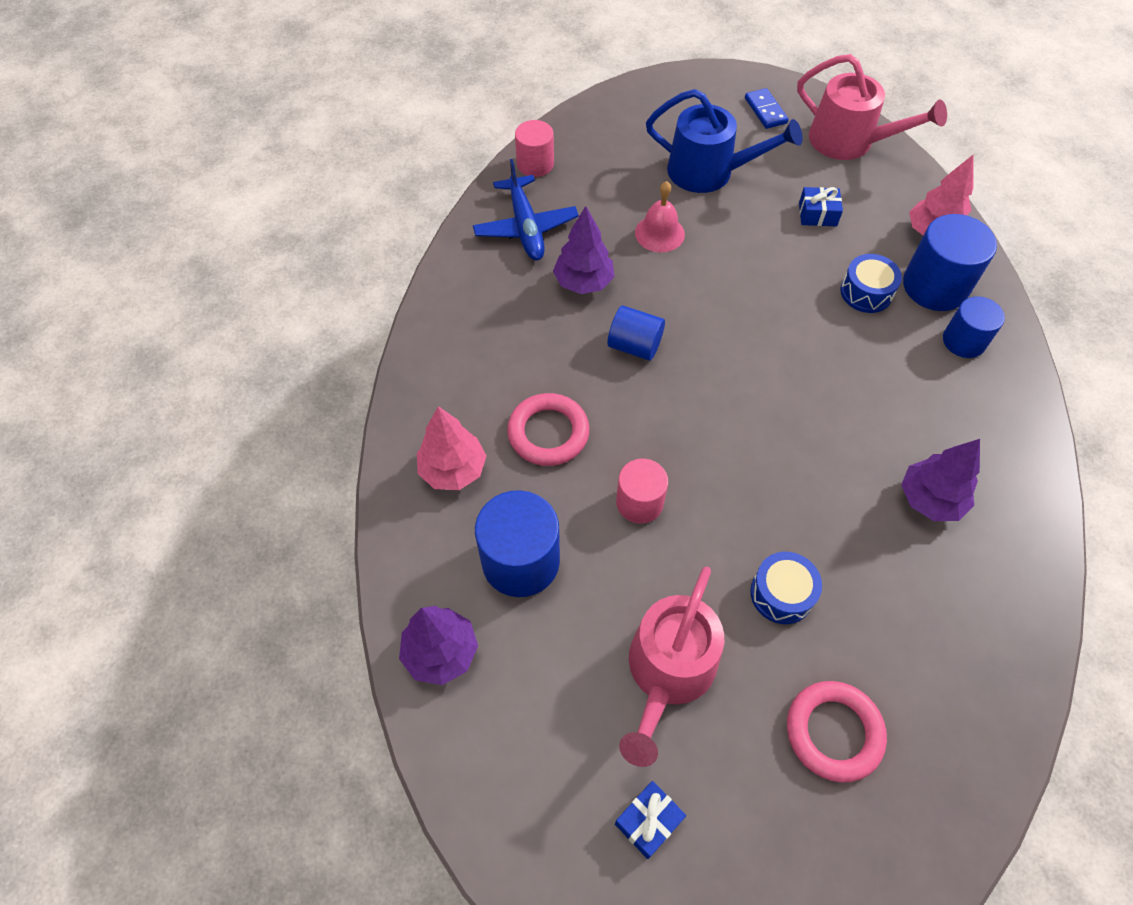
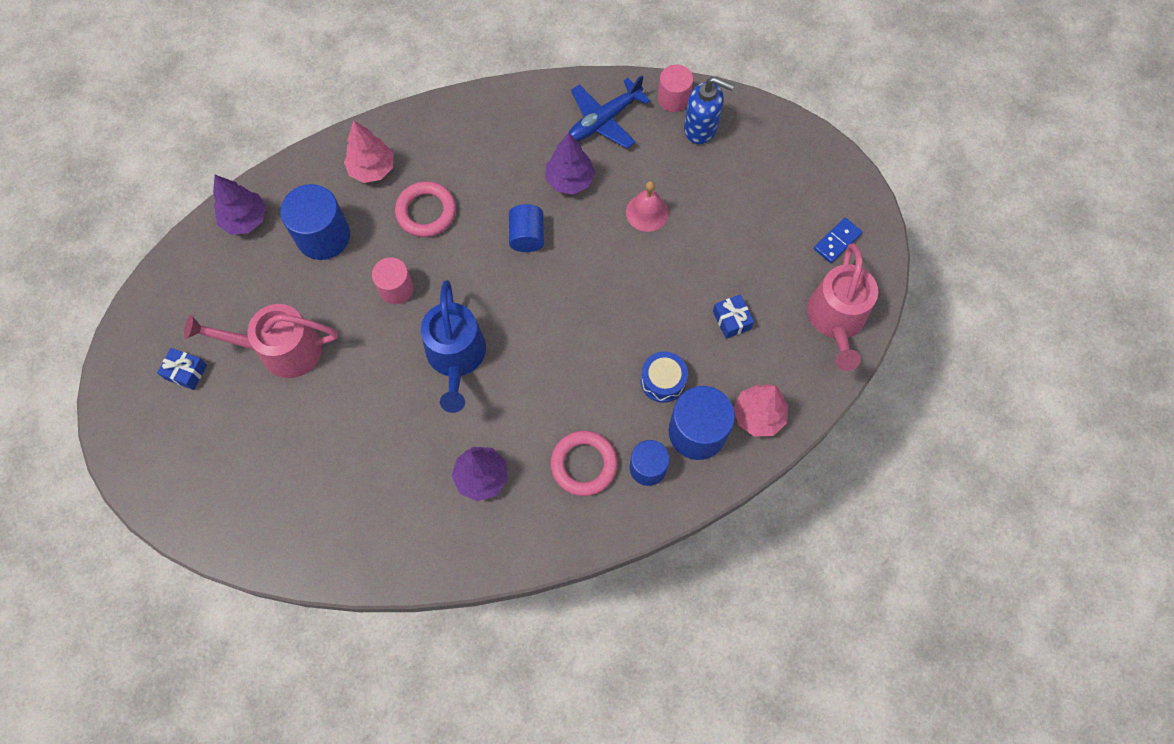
camera: 65 degrees right, 10 degrees up
blue watering can [646,89,803,193] -> blue watering can moved to [421,280,486,413]
blue drum [750,552,822,624] -> none
pink ring [787,681,887,783] -> pink ring moved to [550,431,618,496]
none -> blue soap dispenser [684,77,734,144]

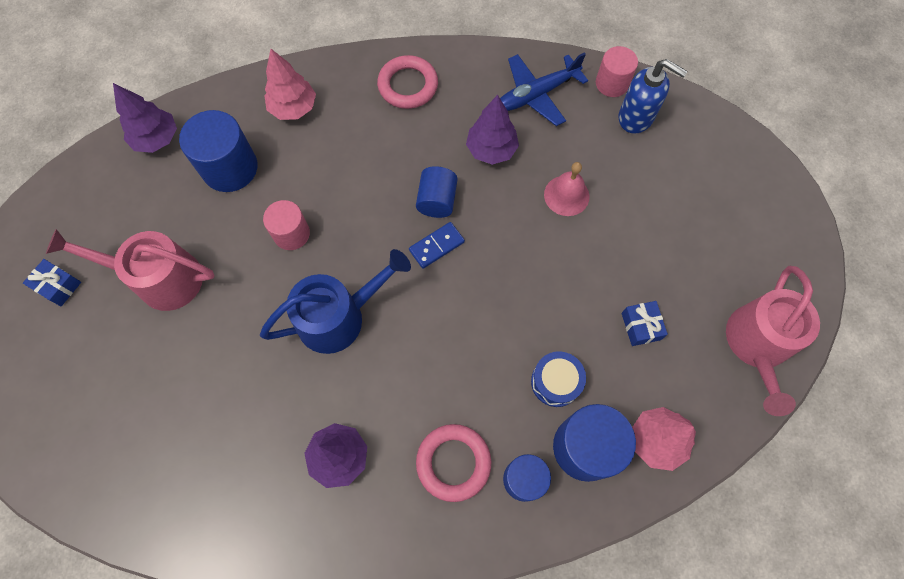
camera: 10 degrees right, 0 degrees up
pink ring [395,181,456,237] -> pink ring moved to [377,55,438,109]
blue watering can [421,280,486,413] -> blue watering can turned 120 degrees counterclockwise [260,249,411,354]
blue domino [814,218,862,263] -> blue domino moved to [409,222,465,269]

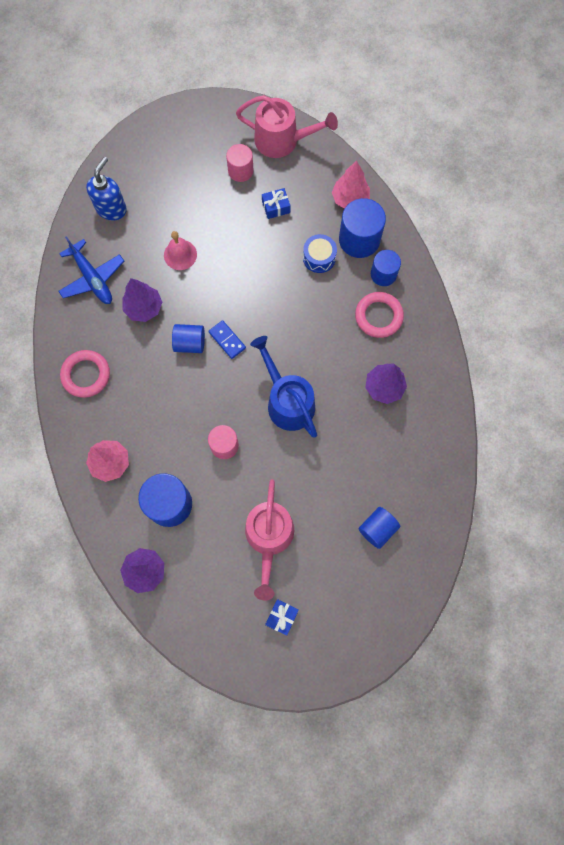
camera: 95 degrees left, 5 degrees up
pink cylinder [596,46,638,97] -> pink cylinder moved to [226,144,254,182]
none -> blue cylinder [358,507,400,549]

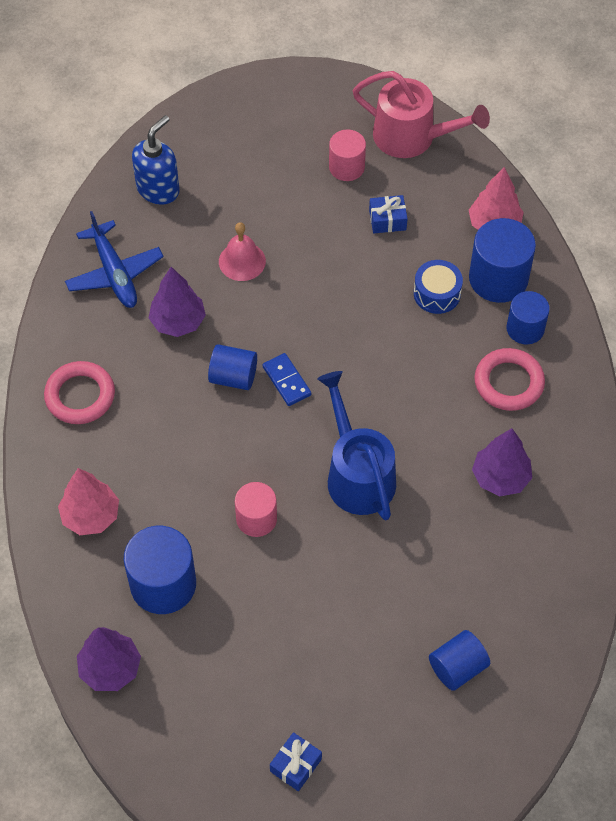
camera: 10 degrees right, 15 degrees down
pink watering can [245,479,294,600] -> none

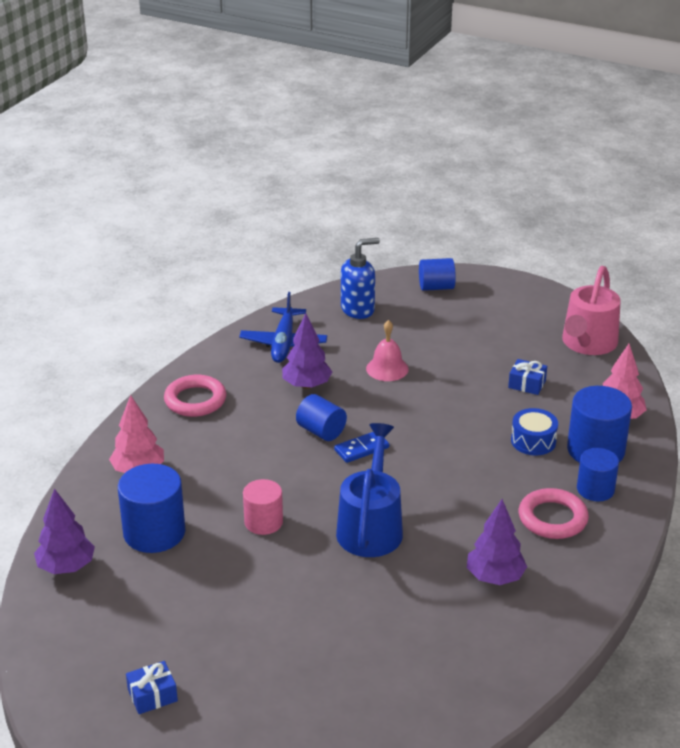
camera: 30 degrees right, 25 degrees down
blue domino [262,353,311,406] -> blue domino turned 60 degrees clockwise [334,432,389,463]
pink cylinder [329,130,366,181] -> none
pink watering can [352,71,490,158] -> pink watering can turned 60 degrees clockwise [562,266,621,355]
blue cylinder [429,630,490,691] -> blue cylinder moved to [419,258,456,291]

